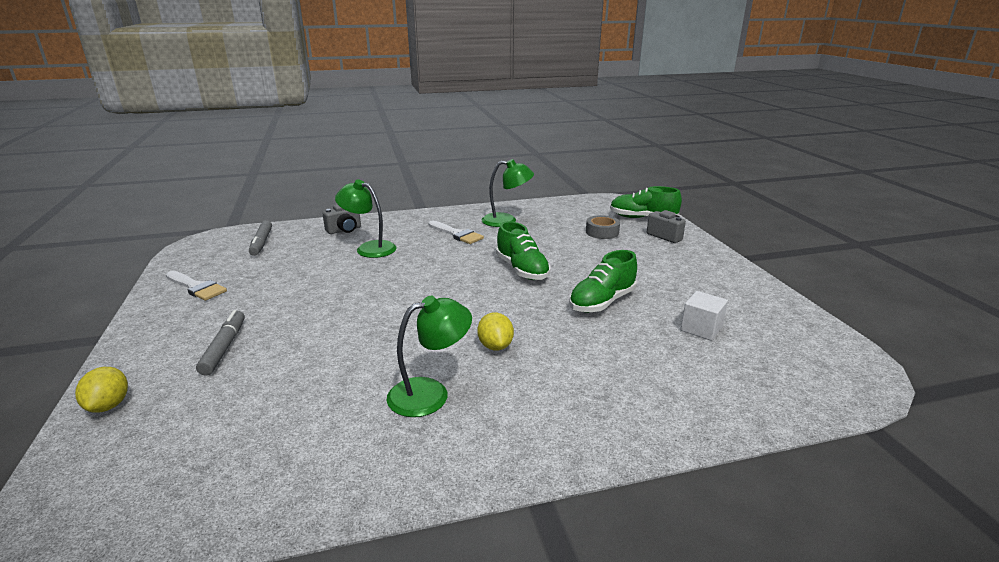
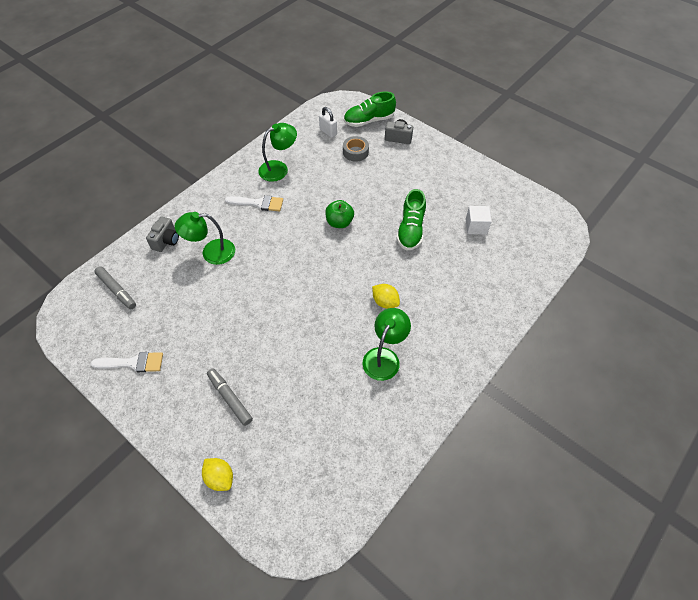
camera: 35 degrees left, 30 degrees up
green shoe [496,221,551,280] -> green apple [325,200,354,228]
none -> white padlock [319,107,337,138]

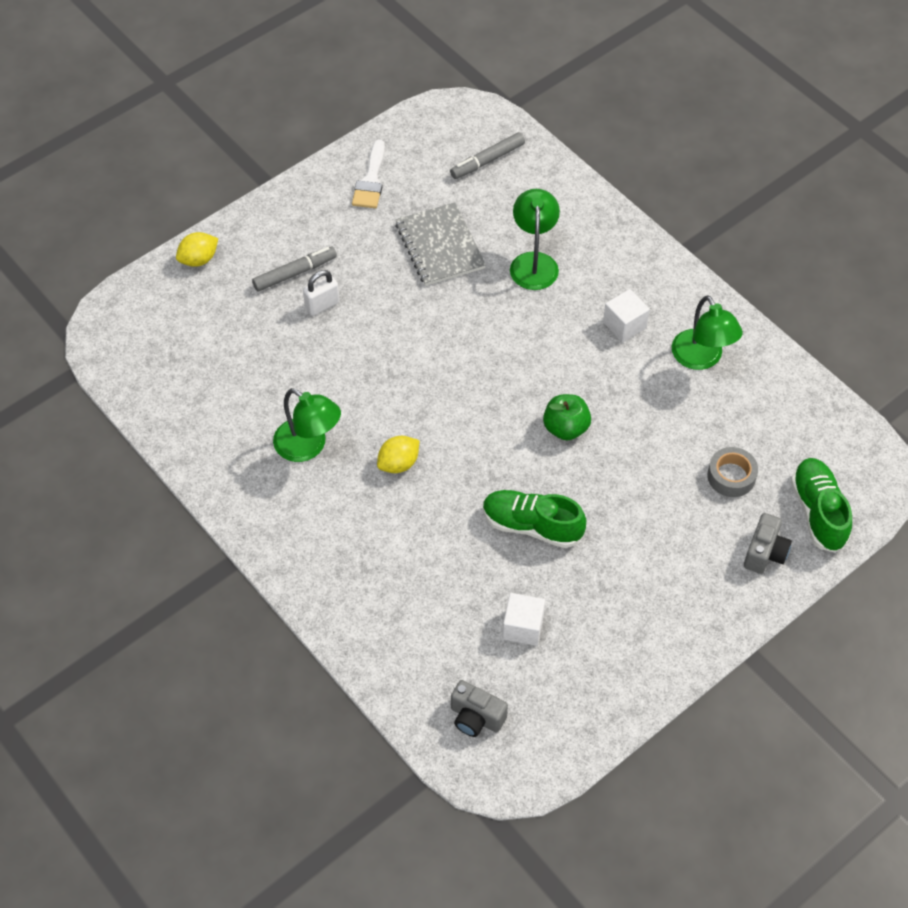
camera: 100 degrees right, 0 degrees up
grey camera [146,216,179,252] -> grey camera moved to [451,680,508,737]
white brush [225,195,283,211] -> white cube [603,289,650,342]
white padlock [319,107,337,138] -> white padlock moved to [303,270,340,316]
none -> grey notebook [395,202,486,286]

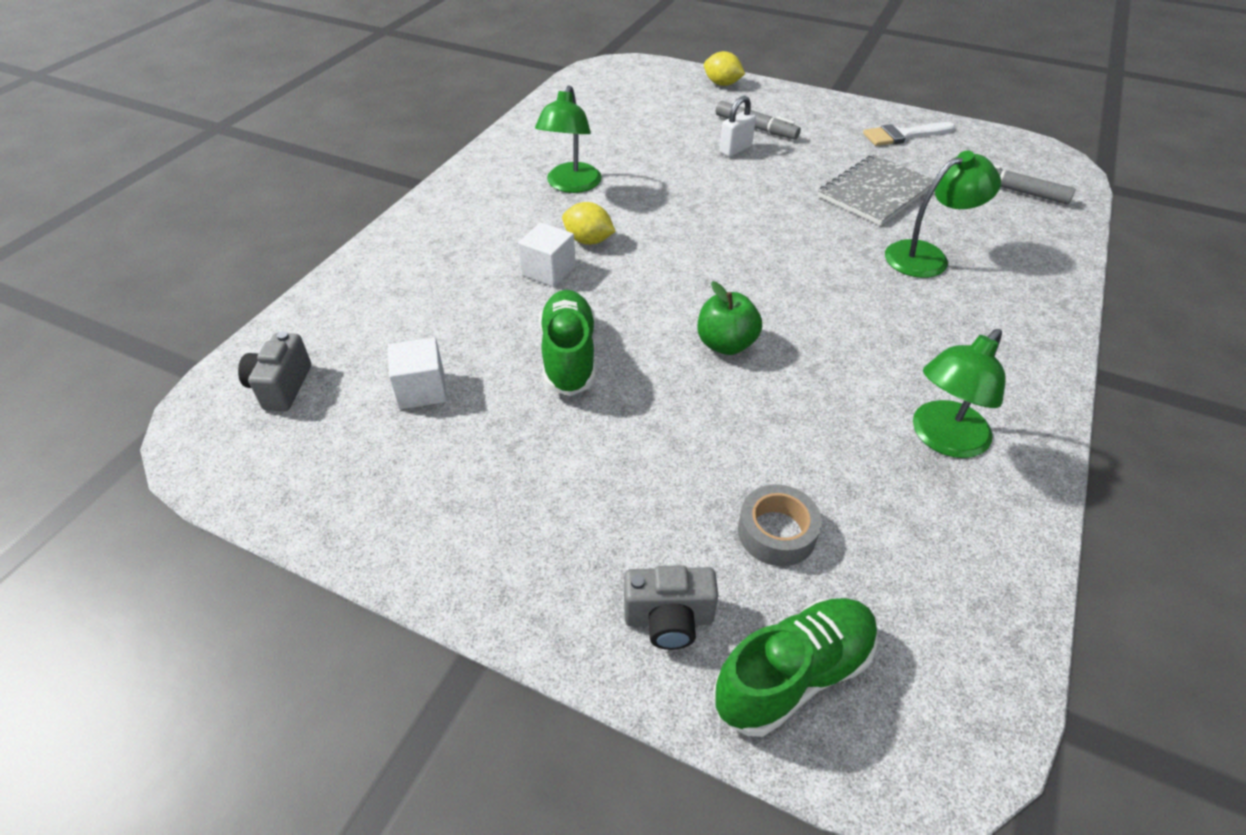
camera: 65 degrees right, 10 degrees down
white padlock [303,270,340,316] -> white padlock turned 75 degrees counterclockwise [720,96,756,157]
white cube [603,289,650,342] -> white cube moved to [518,222,575,287]

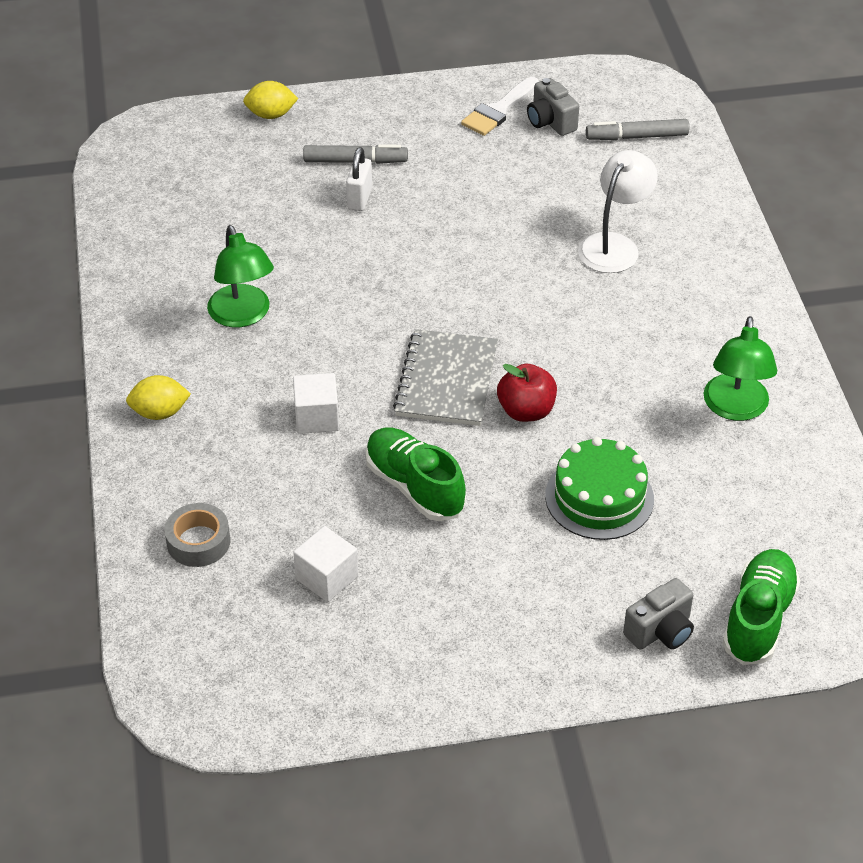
camera: 35 degrees left, 0 degrees up
grey camera [238,331,311,411] -> grey camera moved to [527,78,579,136]
yellow lemon [562,202,616,245] -> yellow lemon moved to [126,375,191,420]
green apple [698,281,762,355] -> red apple [497,364,557,422]
grey tape [738,484,822,566] -> grey tape moved to [164,503,230,567]
grey notebook [818,154,934,225] -> grey notebook moved to [393,329,498,426]
green lamp [885,151,1001,278] -> white lamp [578,150,658,273]
none -> green cake [545,437,654,540]

